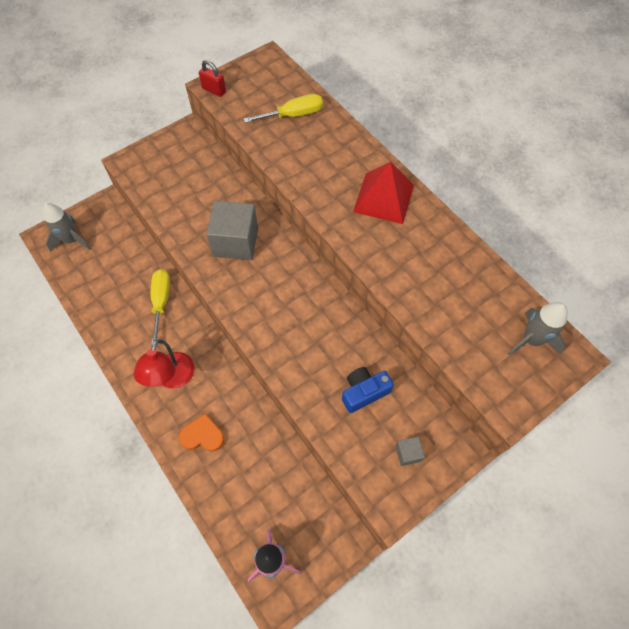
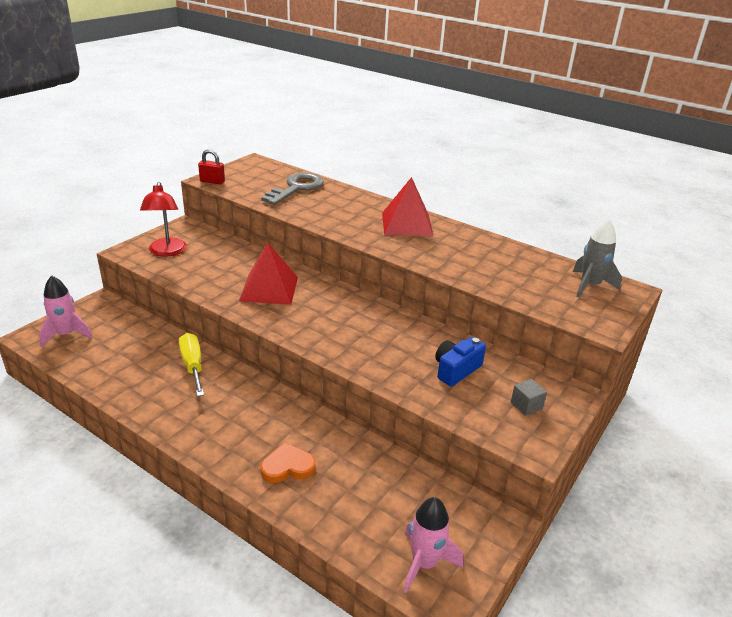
camera: 20 degrees left, 30 degrees down
grey rocket [43,203,91,252] -> pink rocket [39,275,93,347]
red lamp [133,339,195,388] -> red lamp moved to [140,182,187,257]
grey cube [206,201,258,260] -> red pyramid [239,242,298,305]
yellow screwdriver [243,94,323,123] -> grey key [261,172,324,205]

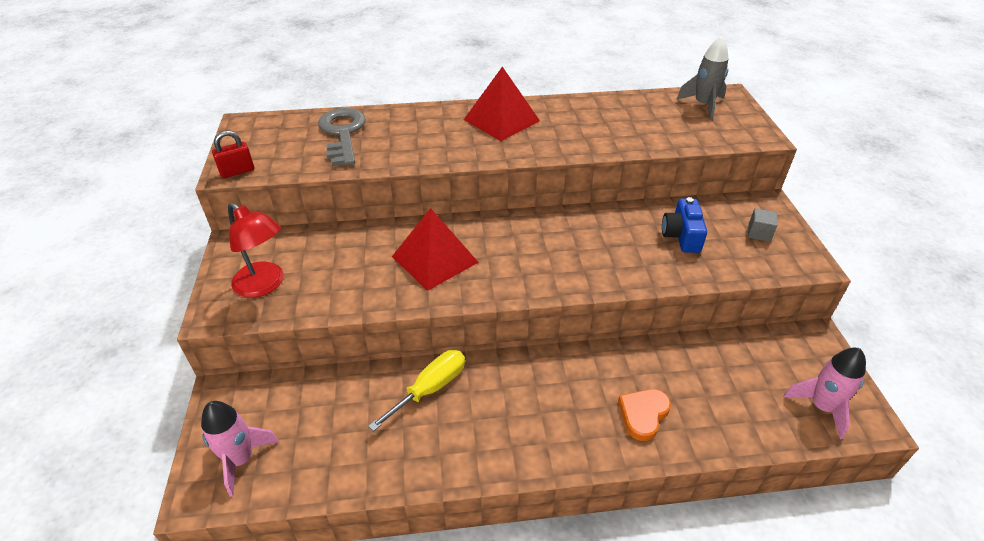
camera: 40 degrees left, 10 degrees up
yellow screwdriver [179,333,204,397] -> yellow screwdriver turned 105 degrees clockwise [368,350,465,432]

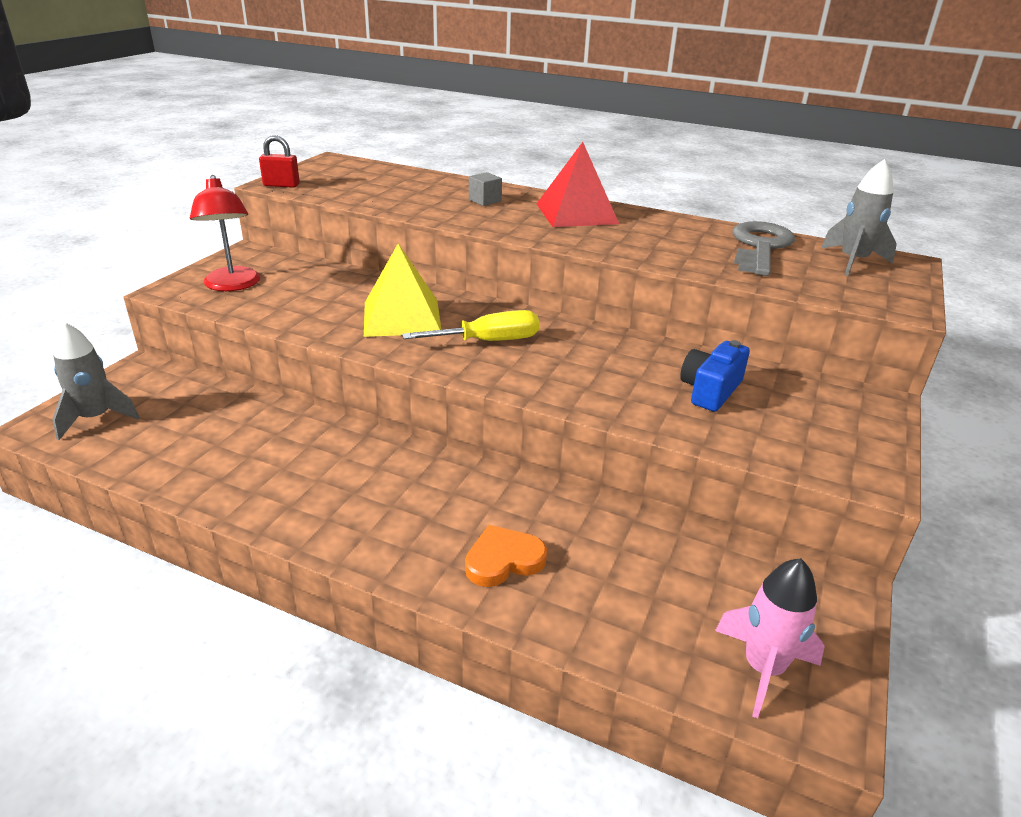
camera: 30 degrees right, 10 degrees down
pink rocket [201,401,279,497] -> grey rocket [52,322,140,440]
grey key [318,108,366,166] -> grey key moved to [732,221,795,276]
yellow screwdriver [368,350,465,432] -> yellow screwdriver moved to [402,310,539,341]
red pyramid [392,208,479,291] -> yellow pyramid [364,244,441,337]
grey cube [748,208,777,242] -> grey cube moved to [469,172,502,206]

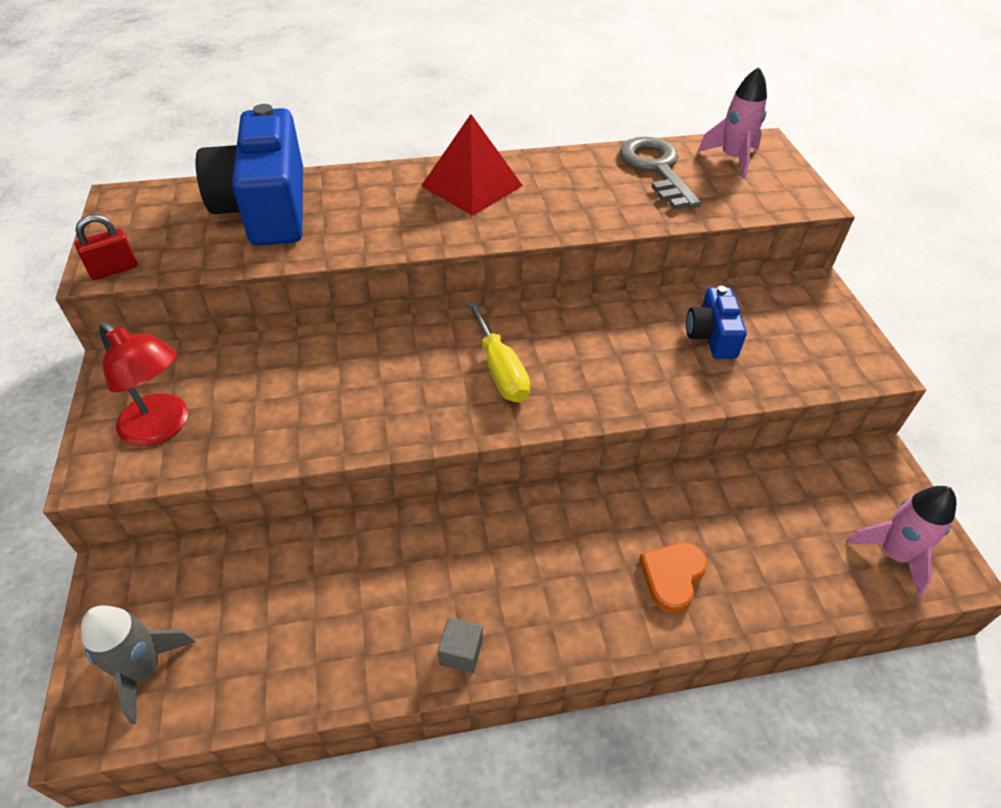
camera: 35 degrees left, 15 degrees up
yellow pyramid [364,244,441,337] -> none
yellow screwdriver [402,310,539,341] -> yellow screwdriver turned 120 degrees clockwise [467,302,530,402]
grey cube [469,172,502,206] -> grey cube moved to [438,617,483,673]
grey rocket [821,159,897,276] -> pink rocket [698,67,767,179]
none -> blue camera [196,104,303,246]

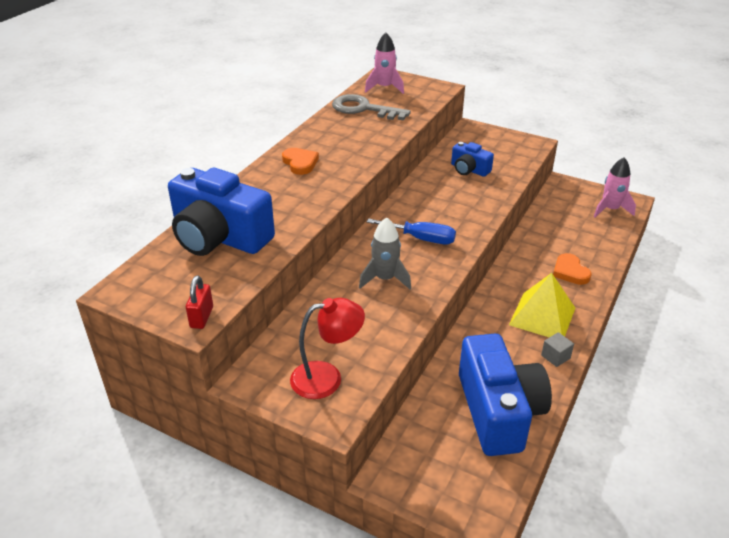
camera: 50 degrees left, 10 degrees down
grey rocket [81,605,195,725] -> grey rocket moved to [359,217,411,290]
red pyramid [421,114,523,216] -> orange heart [282,148,319,175]
yellow screwdriver [467,302,530,402] -> blue screwdriver [367,218,456,244]
none -> blue camera [459,334,552,456]
none -> yellow pyramid [509,273,575,337]

